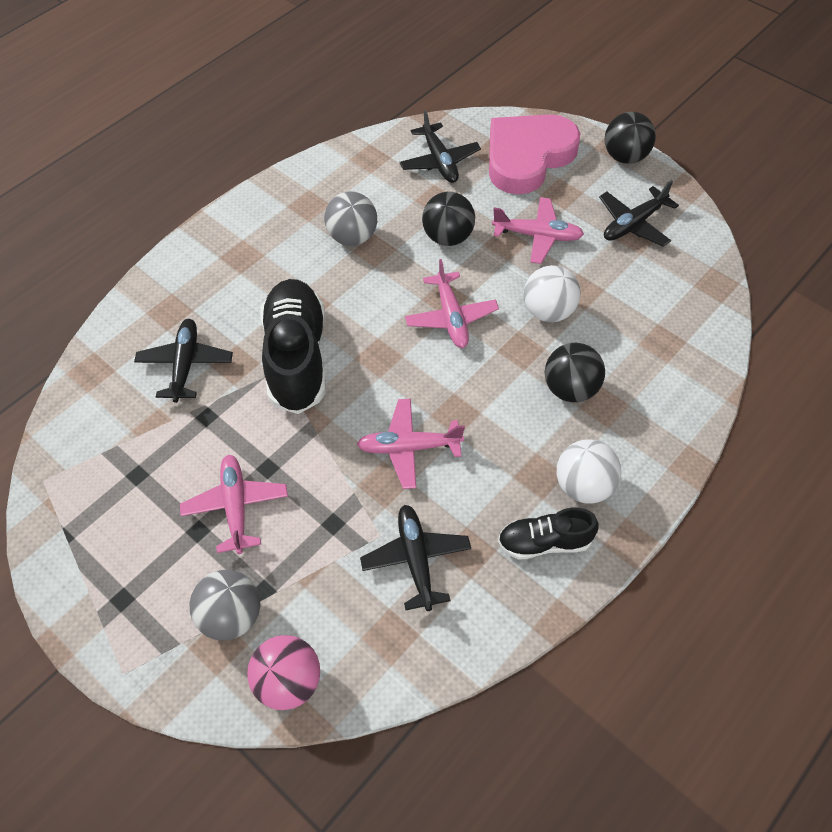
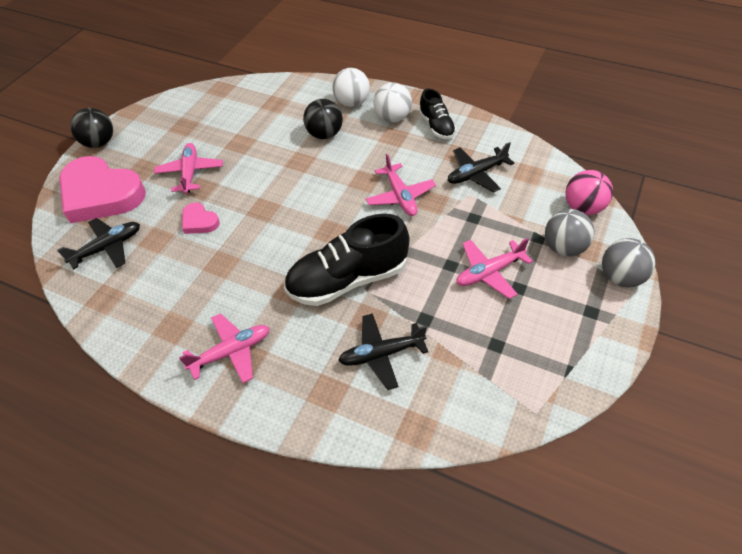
camera: 105 degrees left, 5 degrees down
grey ball [324,192,377,246] -> grey ball moved to [602,238,656,287]
pink plane [405,259,499,348] -> pink plane moved to [179,313,270,383]
black ball [422,192,475,246] -> pink heart [182,203,220,234]
white ball [524,265,581,322] -> white ball moved to [333,68,370,107]
black plane [599,180,679,247] -> none

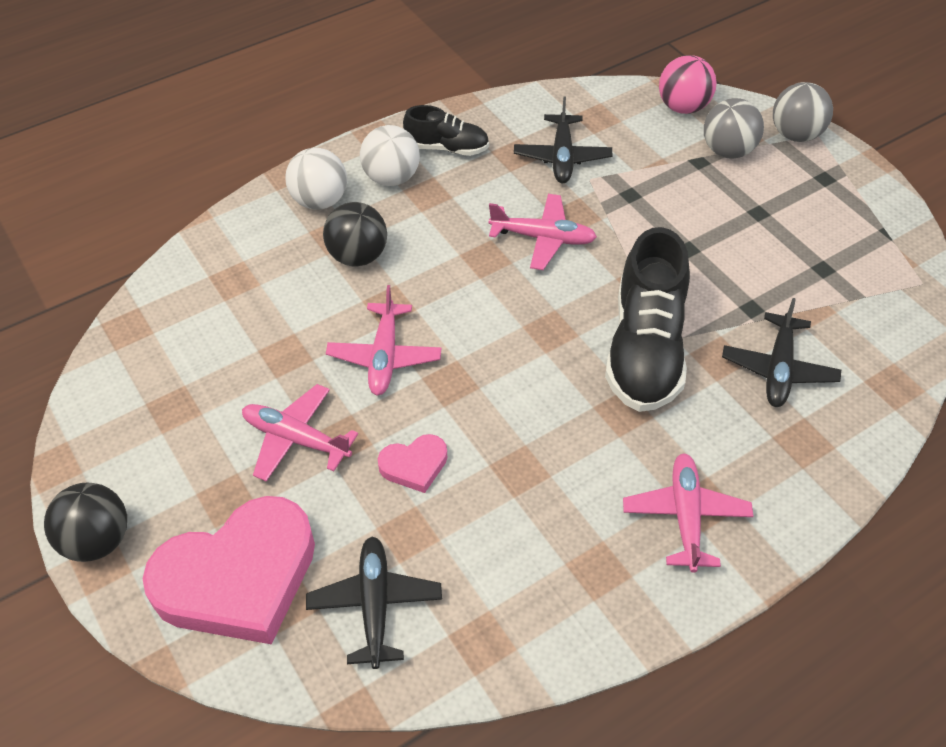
camera: 60 degrees left, 0 degrees up
pink plane [456,238,533,299] -> pink plane moved to [326,285,442,395]

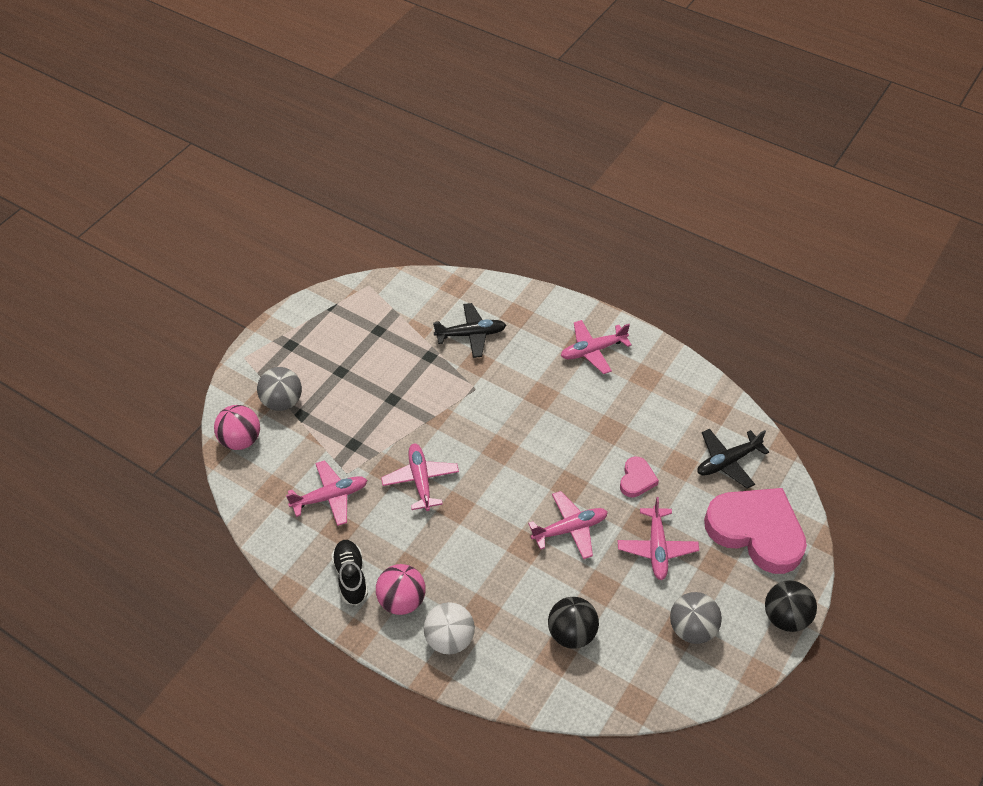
camera: 115 degrees left, 0 degrees up
black ball [323,202,387,266] -> black ball moved to [548,597,599,649]
white ball [360,125,420,186] -> pink ball [376,564,426,615]
pink heart [378,434,447,493] -> pink heart turned 60 degrees clockwise [620,457,659,497]
black plane [514,97,612,183] -> pink plane [286,460,367,526]
black shoe [605,227,690,412] -> none
grey ball [773,82,833,142] -> grey ball moved to [670,592,722,644]

